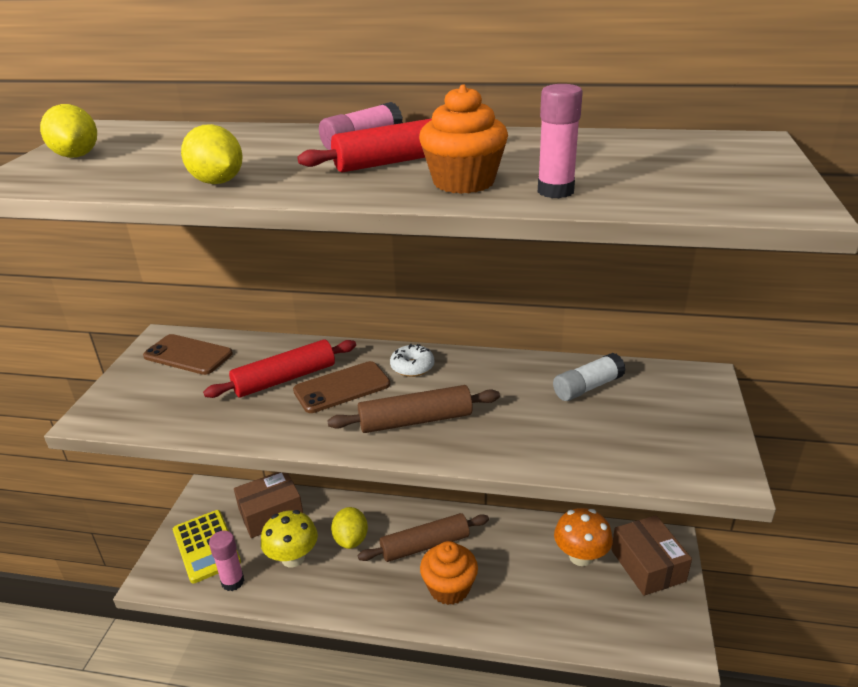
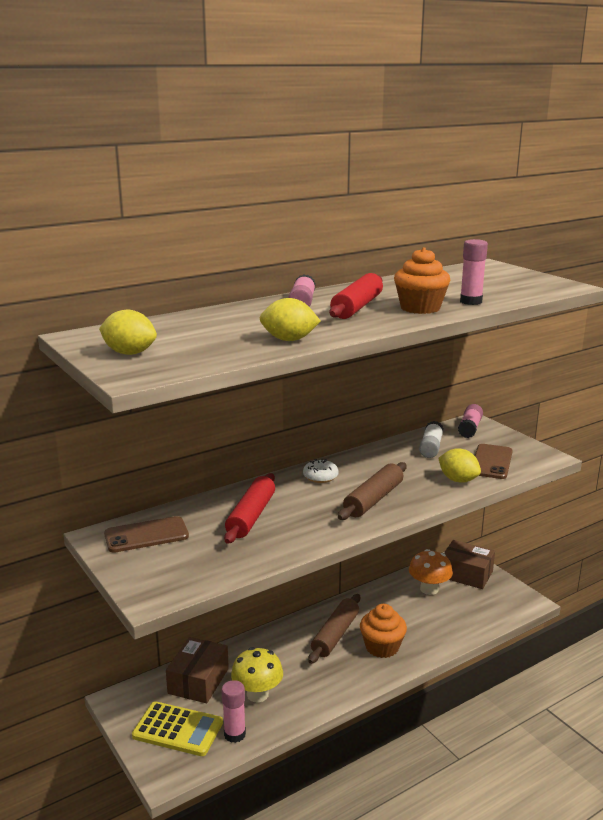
camera: 45 degrees left, 10 degrees down
brown phone [293,361,390,413] -> brown phone moved to [475,444,513,479]
yellow lemon [331,507,368,549] -> yellow lemon moved to [438,448,481,483]
none -> pink glue stick [458,404,483,438]

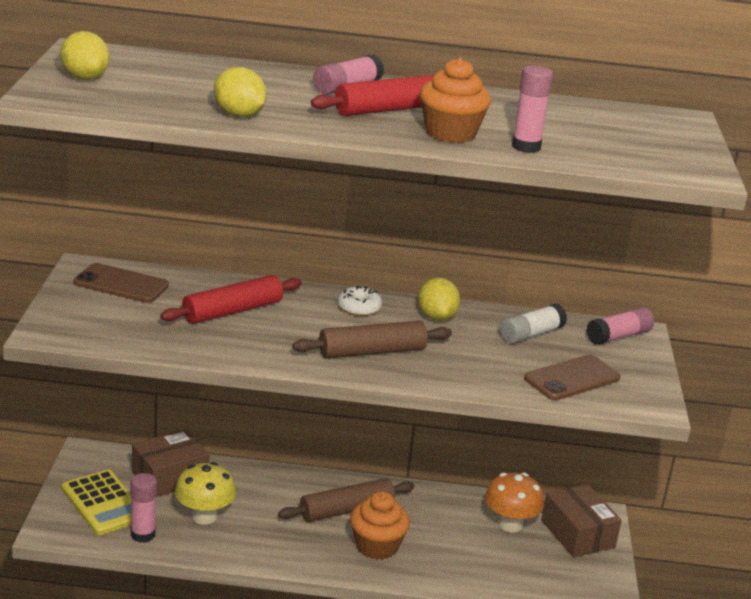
camera: 35 degrees right, 5 degrees up
yellow lemon [438,448,481,483] -> yellow lemon moved to [418,277,460,321]

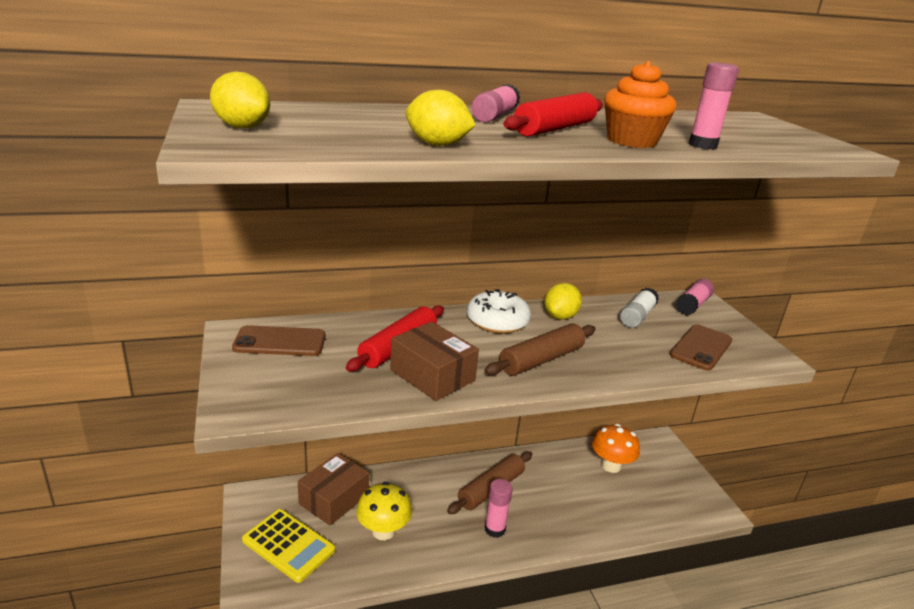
camera: 20 degrees left, 0 degrees up
pink glue stick [131,473,157,543] -> pink glue stick moved to [485,479,513,538]
white donut [338,285,382,316] -> white donut [467,289,531,334], size x1.61
orange cupcake [350,491,410,560] -> none
yellow lemon [418,277,460,321] -> yellow lemon turned 60 degrees clockwise [544,283,582,320]
brown box [541,484,622,557] -> brown box moved to [390,321,479,401]

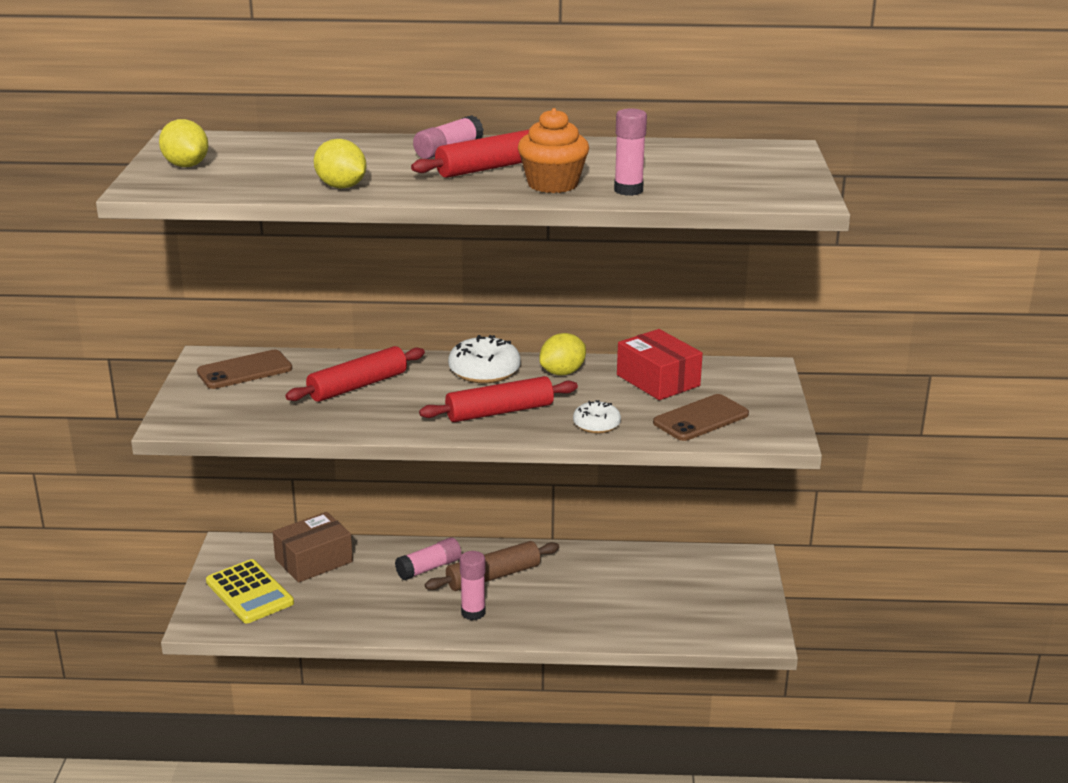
camera: 20 degrees right, 0 degrees up
brown phone [232,325,325,356] -> brown phone turned 45 degrees counterclockwise [197,350,292,389]
yellow mushroom [356,482,412,540] -> none
brown box [390,321,479,401] -> none
brown rolling pin [484,323,595,376] -> red rolling pin [419,376,578,422]
orange mushroom [592,424,640,473] -> none
white glue stick [620,288,659,328] -> red box [617,329,703,400]
pink glue stick [676,279,714,315] -> pink glue stick moved to [395,538,462,580]
none -> white donut [573,400,621,433]

